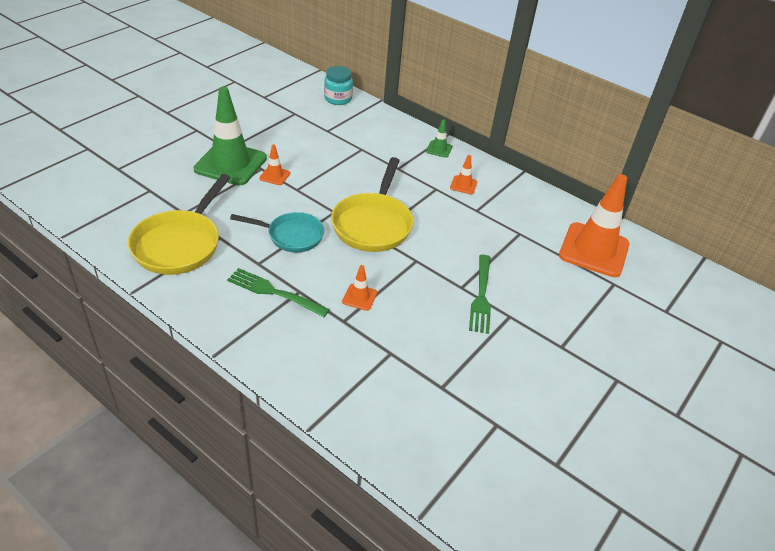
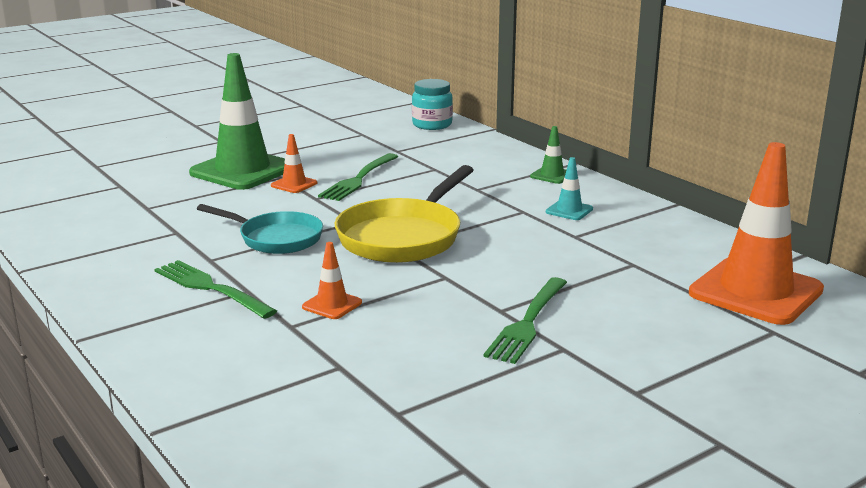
camera: 20 degrees right, 20 degrees down
yellow pan [128,174,230,275] -> none
orange traffic cone [450,155,477,194] -> turquoise traffic cone [546,157,593,220]
none -> green fork [318,153,398,201]

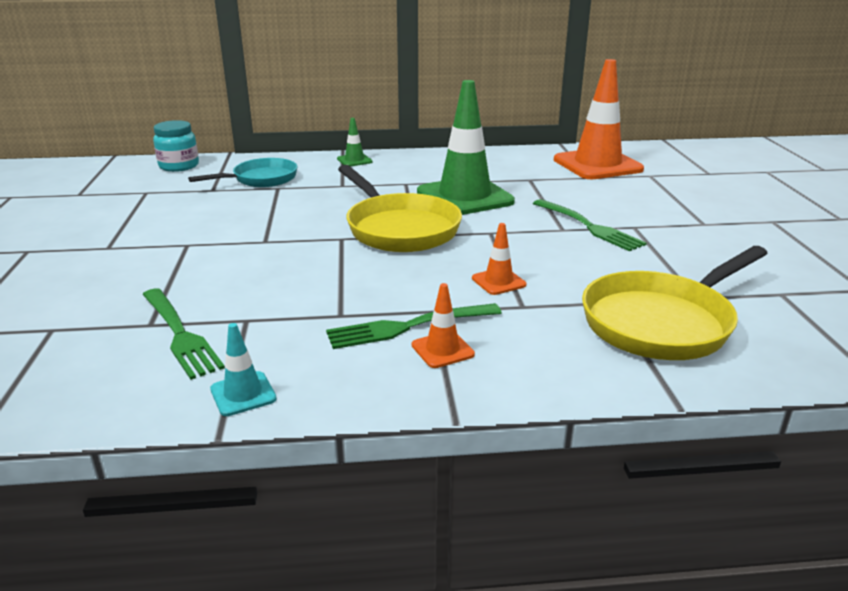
camera: 60 degrees left, 5 degrees up
green traffic cone [189,53,285,190] -> green traffic cone moved to [417,80,515,215]
turquoise pan [197,204,323,254] -> turquoise pan moved to [188,158,297,187]
orange traffic cone [271,134,317,193] -> orange traffic cone moved to [412,283,475,368]
green fork [318,153,398,201] -> green fork moved to [142,288,225,380]
turquoise traffic cone [546,157,593,220] -> turquoise traffic cone moved to [210,323,277,416]
none -> yellow pan [582,246,768,360]

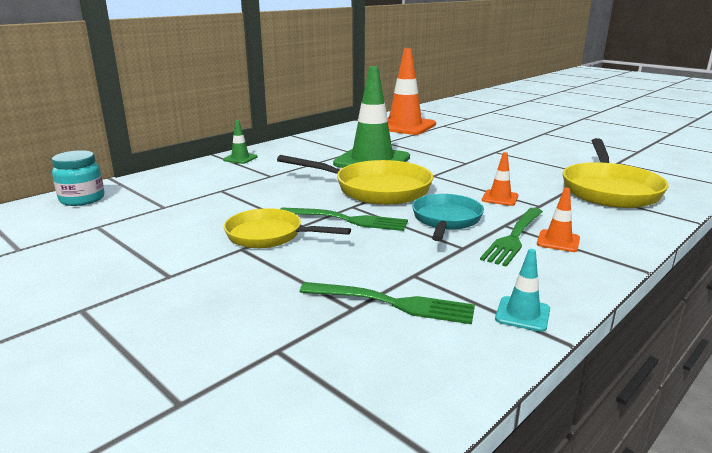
camera: 40 degrees left, 5 degrees down
turquoise pan [188,158,297,187] -> turquoise pan moved to [412,194,484,241]
green fork [533,199,647,251] -> green fork moved to [280,208,408,231]
none -> yellow pan [224,208,351,248]

